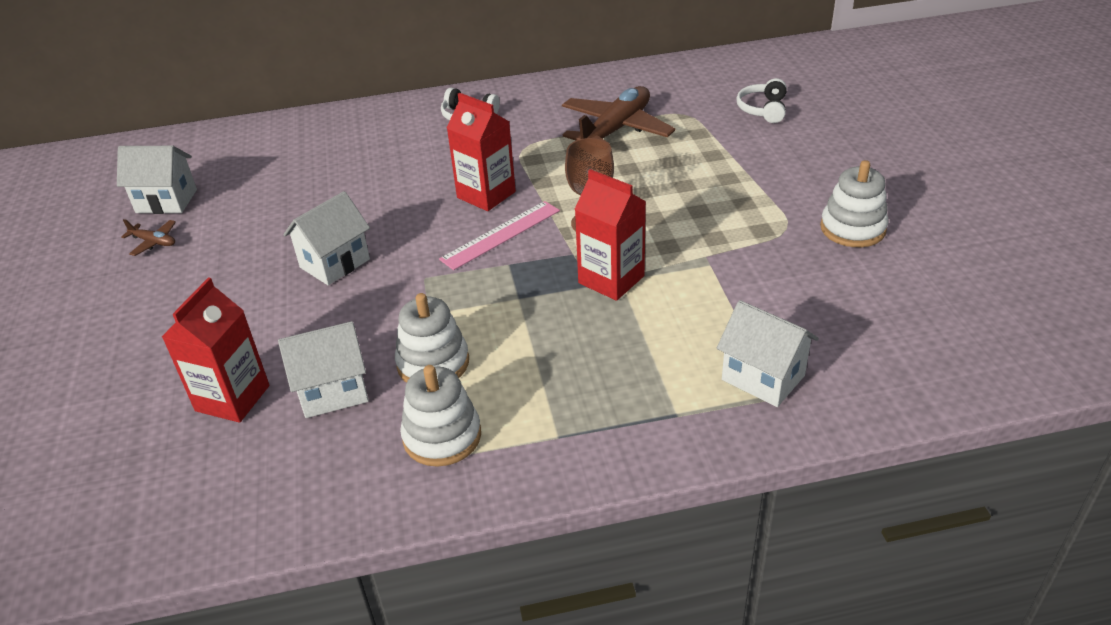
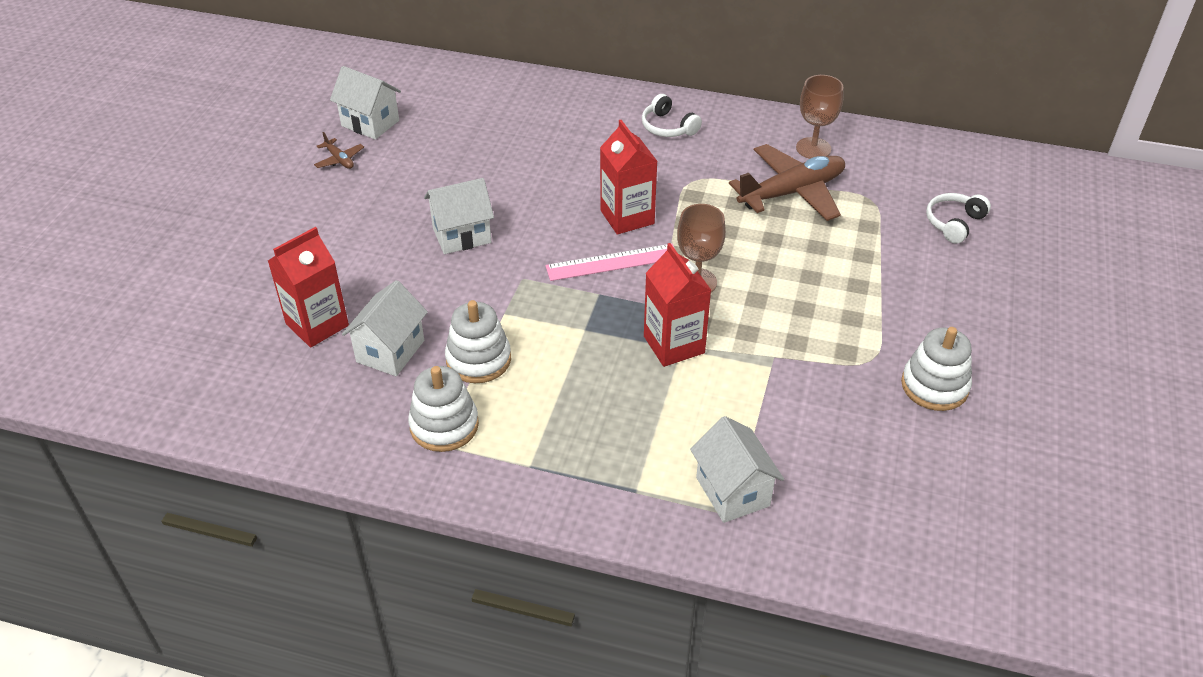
camera: 25 degrees right, 5 degrees up
white house [278,321,369,418] -> white house turned 75 degrees counterclockwise [342,280,428,376]
none -> brown goblet [796,75,844,159]

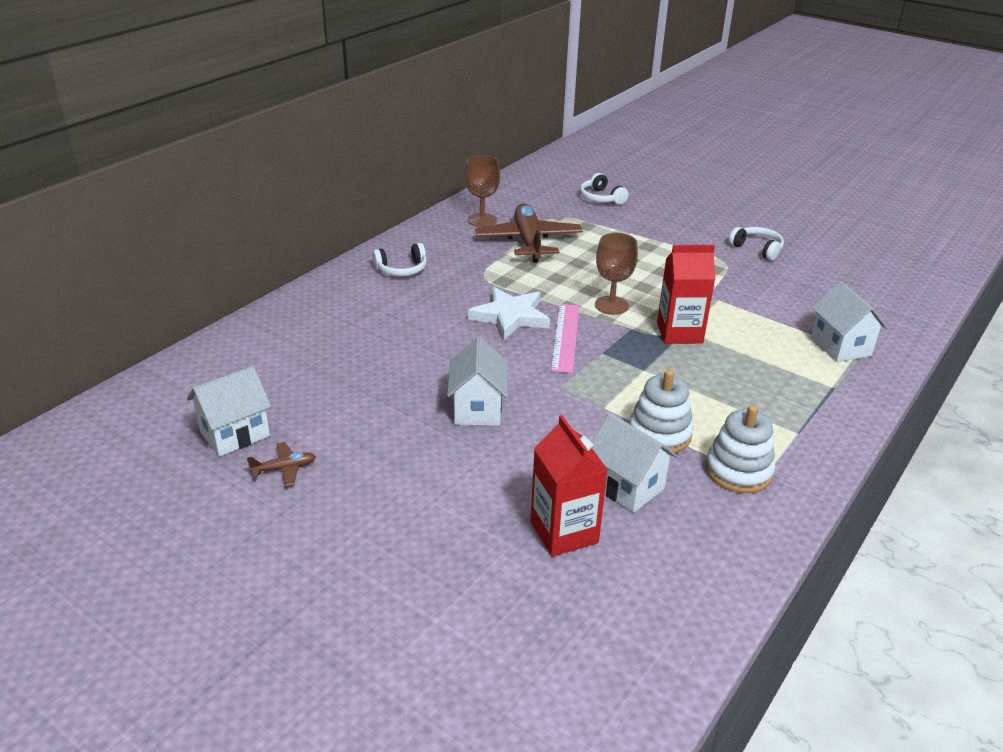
camera: 70 degrees left, 10 degrees down
red carton [600,120,658,235] -> white star [468,287,550,340]
white house [690,416,784,523] -> white house turned 75 degrees clockwise [811,281,888,362]
white stacking toy [901,327,972,411] -> white headphones [729,227,784,261]

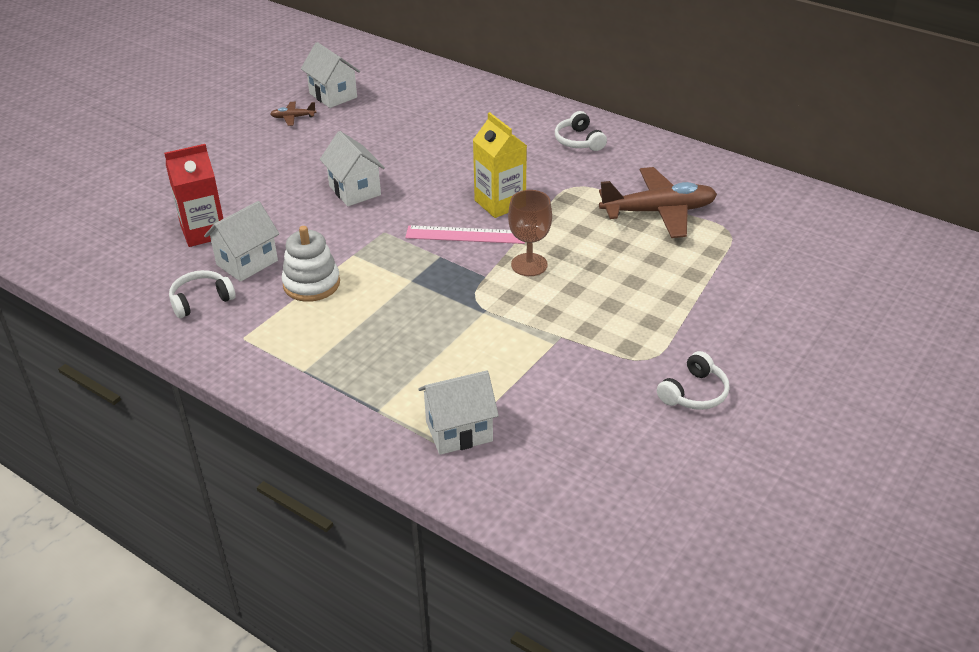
camera: 90 degrees right, 5 degrees up
brown plane [247,442,316,486] -> brown plane turned 105 degrees clockwise [270,102,316,126]
white house [447,337,508,426] -> white house turned 60 degrees clockwise [320,131,385,206]
brown goblet [465,155,500,227] -> none
white star [468,287,550,340] -> yellow carton [473,112,527,218]
white headphones [580,173,628,205] -> white headphones moved to [169,270,236,318]
red carton [657,245,715,344] -> none
white stacking toy [706,405,775,493] -> none

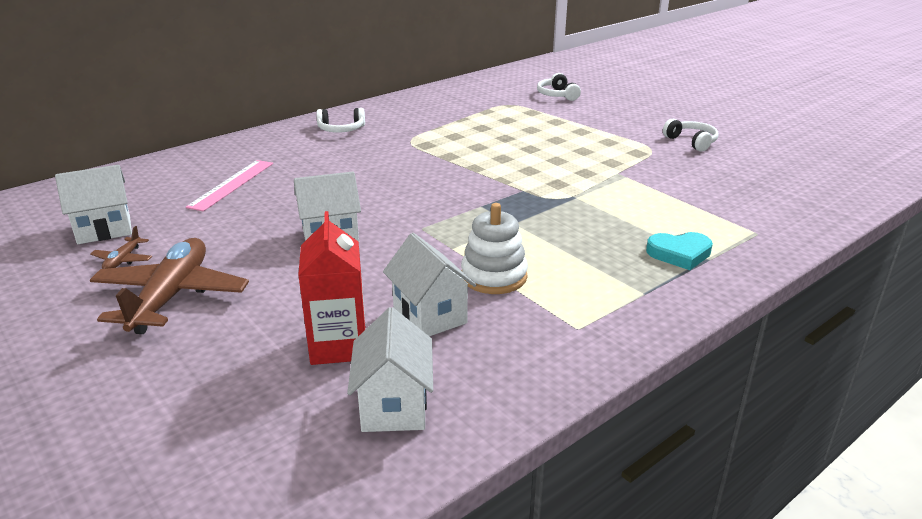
camera: 75 degrees left, 10 degrees down
white headphones [169,270,236,318] -> white headphones moved to [537,73,581,101]
pink ruler [405,225,525,244] -> pink ruler moved to [186,160,273,212]
white house [418,371,499,455] -> white house moved to [347,307,433,432]
yellow carton [473,112,527,218] -> none
brown goblet [508,190,552,276] -> none
brown plane [599,167,717,238] -> brown plane moved to [90,238,249,334]
none -> turquoise heart [646,232,713,270]

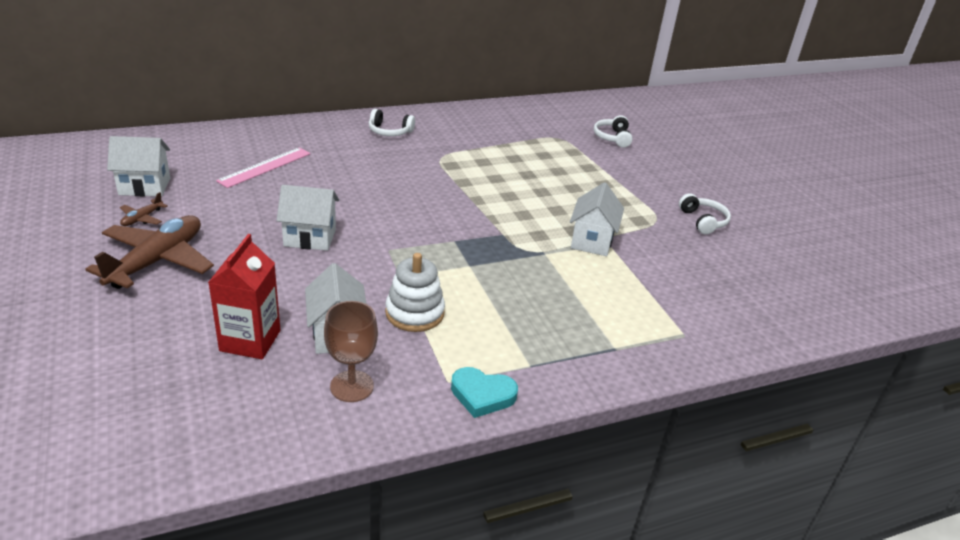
camera: 15 degrees right, 5 degrees up
white house [347,307,433,432] -> white house moved to [570,182,624,256]
turquoise heart [646,232,713,270] -> turquoise heart moved to [451,367,518,418]
none -> brown goblet [324,301,378,402]

